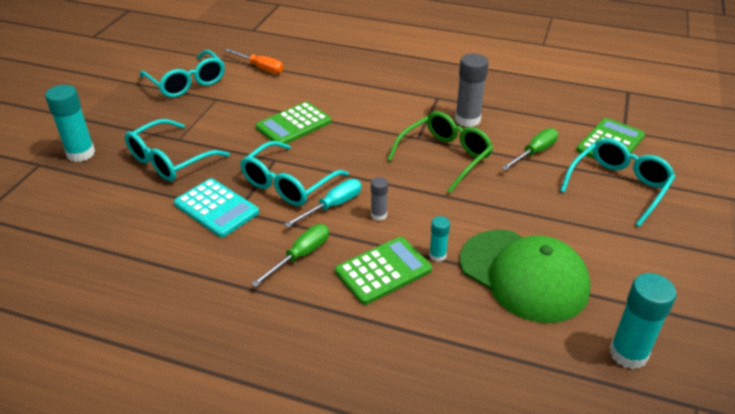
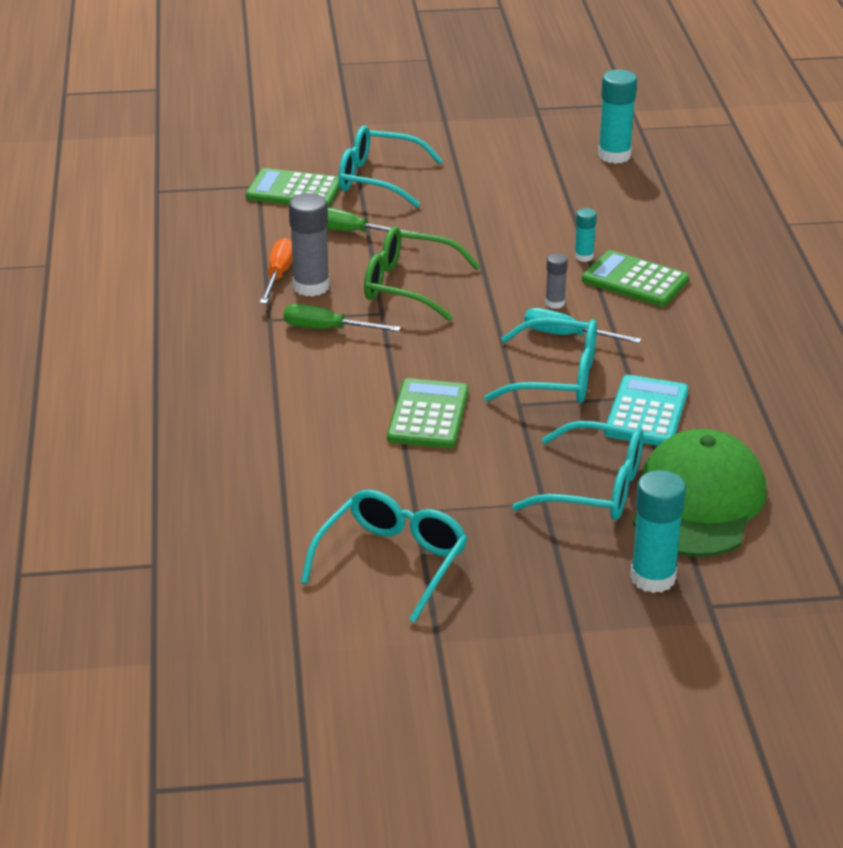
camera: 115 degrees left, 5 degrees down
orange screwdriver [225,48,283,74] -> orange screwdriver moved to [260,238,293,304]
green screwdriver [251,224,329,287] -> green screwdriver moved to [284,304,401,332]
green calculator [256,102,331,144] -> green calculator turned 105 degrees counterclockwise [387,378,469,448]
green cap [460,229,591,323] -> green cap moved to [633,429,766,557]

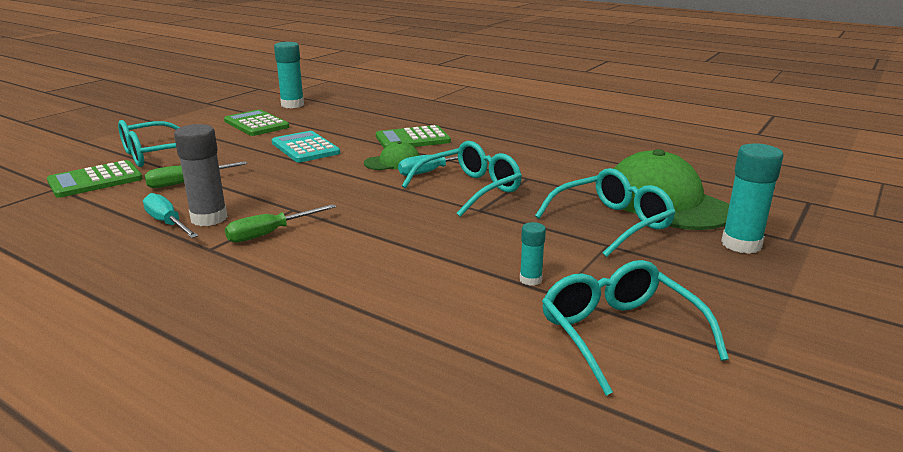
camera: 50 degrees left, 10 degrees down
orange screwdriver [260,238,293,304] -> turquoise screwdriver [143,193,198,238]
green glasses [364,226,480,321] -> none
green calculator [387,378,469,448] -> green calculator moved to [224,109,289,136]
grey glue stick [545,253,568,309] -> green cap [364,141,420,170]
turquoise glue stick [575,208,597,262] -> turquoise glue stick moved to [520,222,546,286]
turquoise calculator [604,375,689,446] -> turquoise calculator moved to [272,131,340,162]

